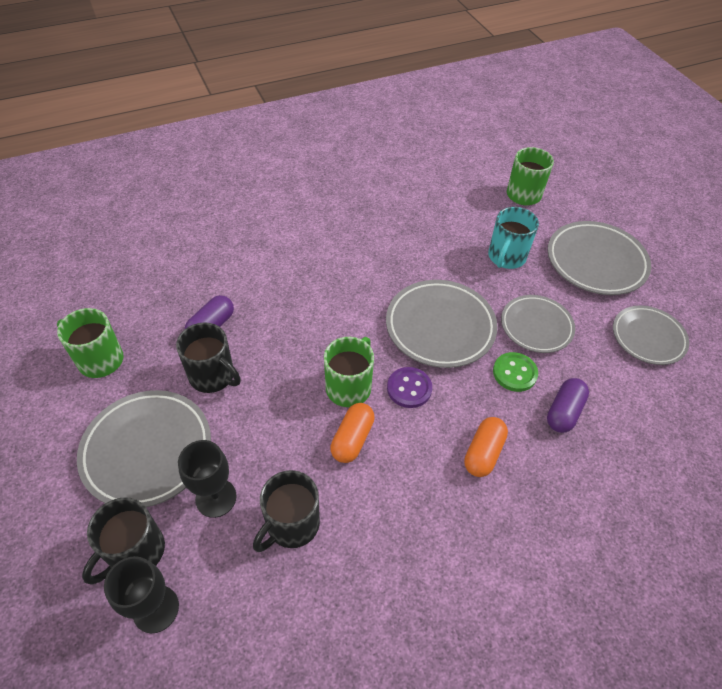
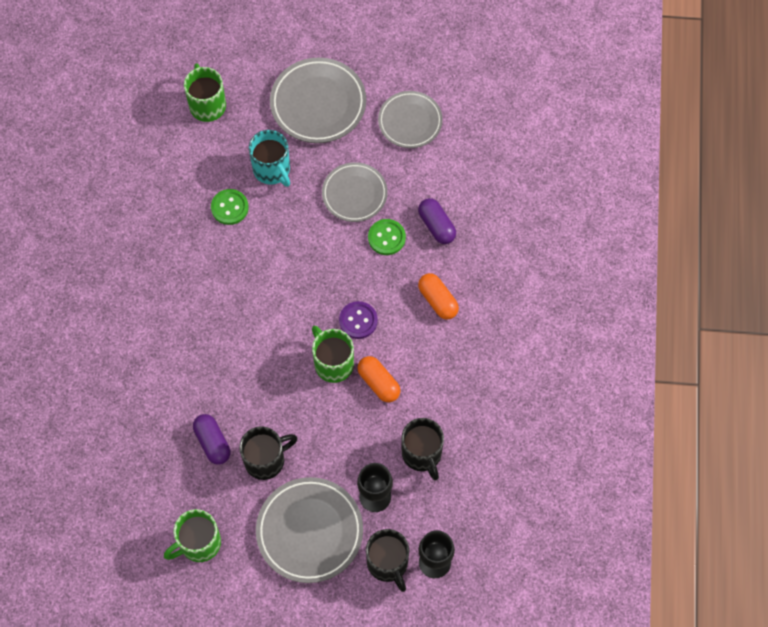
camera: 60 degrees left, 15 degrees up
grey plate [386,280,498,368] -> none
none -> green button [211,189,249,225]

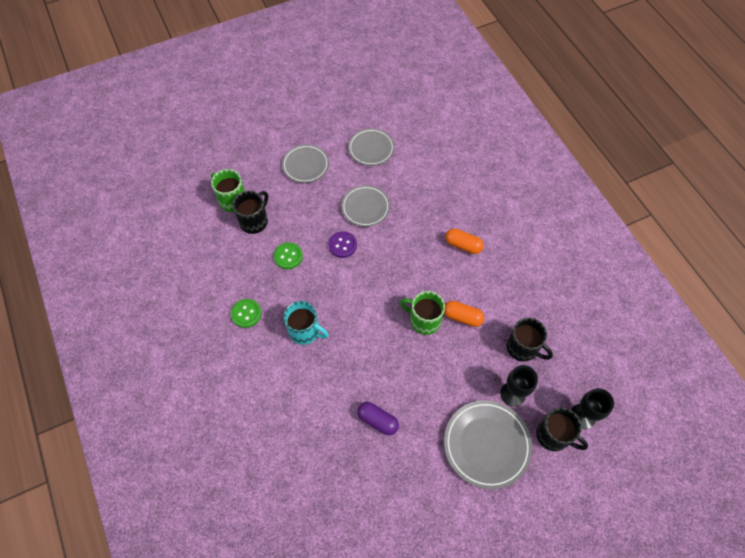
camera: 30 degrees left, 5 degrees down
green mug [164,509,221,562] -> none
black mug [239,426,297,480] -> black mug moved to [233,191,268,234]
turquoise mug [249,130,290,187] -> turquoise mug moved to [283,301,328,345]
grey plate [270,58,366,143] -> grey plate [282,144,329,183], size x0.67
purple button [339,301,378,339] -> purple button moved to [328,231,357,258]
green button [368,219,406,255] -> green button moved to [231,299,261,328]
purple capsule [418,198,456,244] -> none

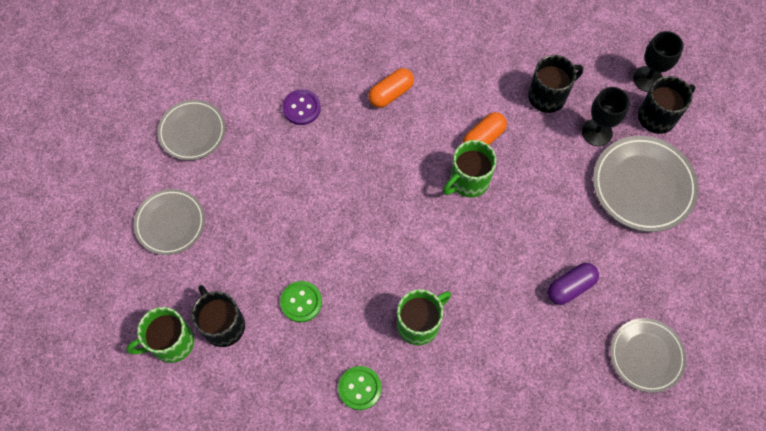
camera: 65 degrees left, 5 degrees up
turquoise mug [283,301,328,345] -> green mug [397,289,451,345]
purple button [328,231,357,258] -> purple button moved to [282,89,321,125]
grey plate [341,185,390,227] -> grey plate moved to [610,318,686,393]

